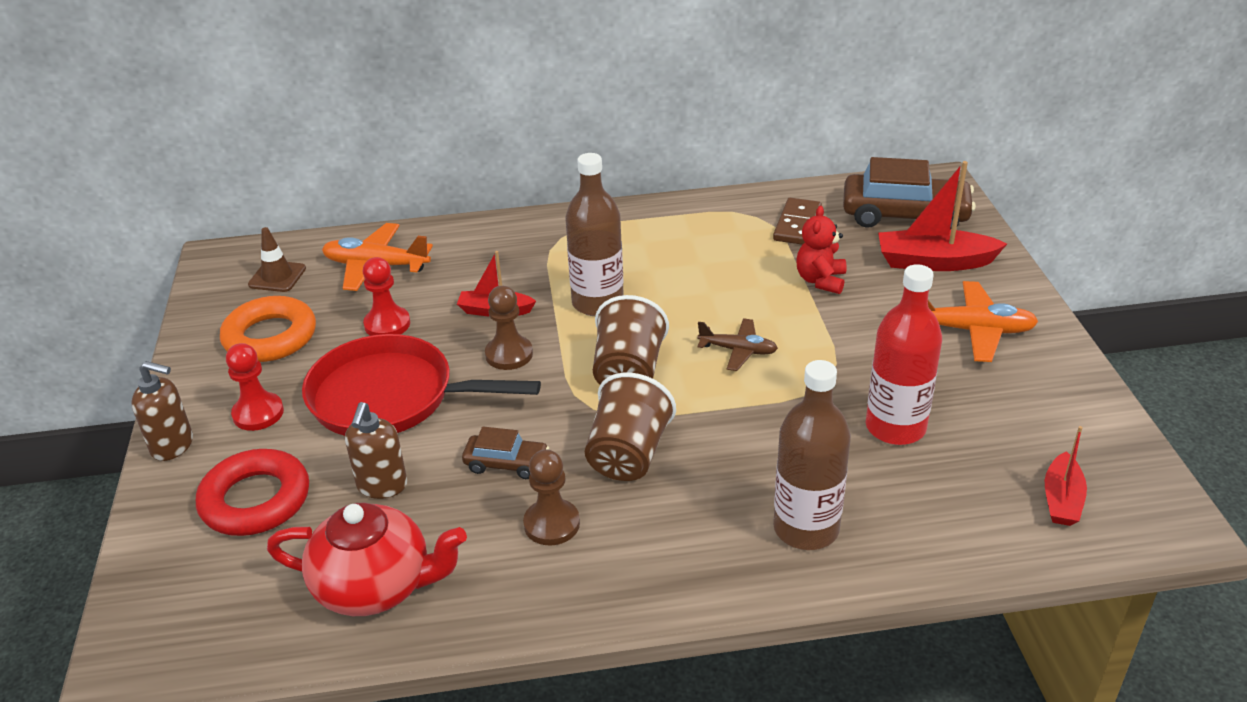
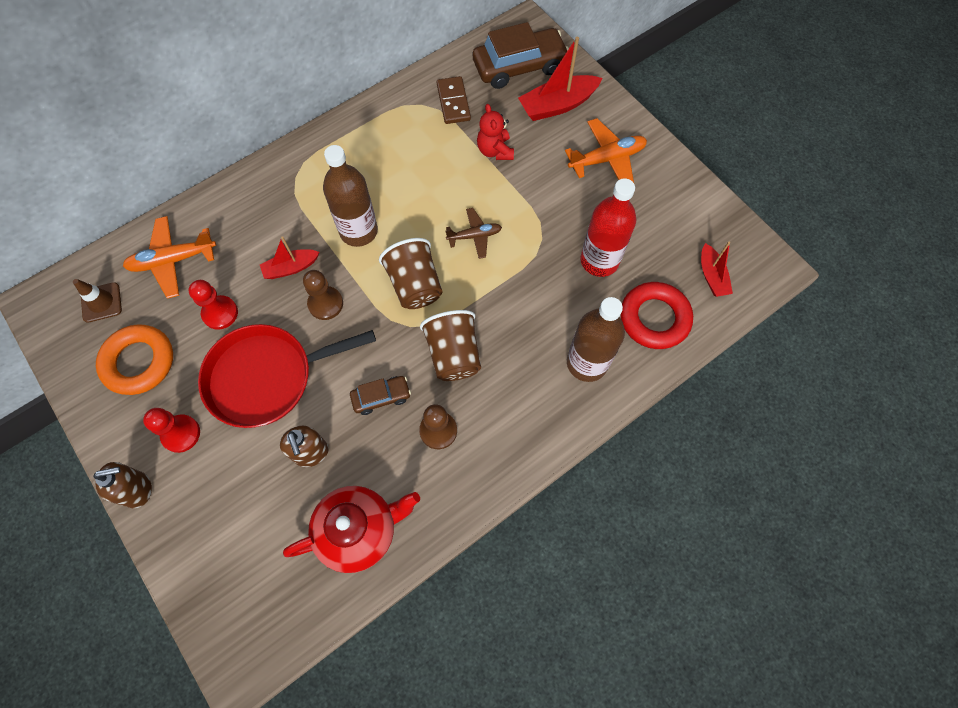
camera: 30 degrees left, 30 degrees up
red ring [196,449,309,536] -> red ring moved to [621,282,693,349]

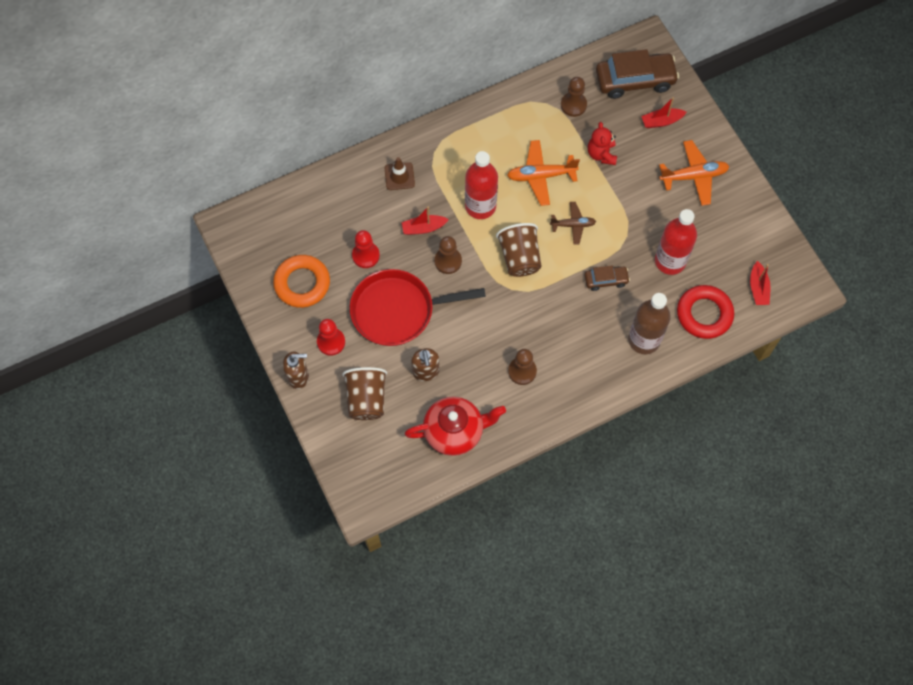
camera: 10 degrees right, 0 degrees up
brown traffic cone [73,279,122,323] -> brown traffic cone moved to [384,157,415,190]
orange plane [123,216,216,299] -> orange plane moved to [507,140,580,206]
brown bottle [323,145,378,247] -> red bottle [465,151,498,219]
brown car [350,376,411,415] -> brown car moved to [585,266,630,291]
brown cup [420,310,481,381] -> brown cup moved to [342,367,387,420]
brown domino [437,76,471,124] -> brown pawn [561,77,587,117]
red boat [518,37,602,121] -> red boat [641,97,687,128], size x0.61

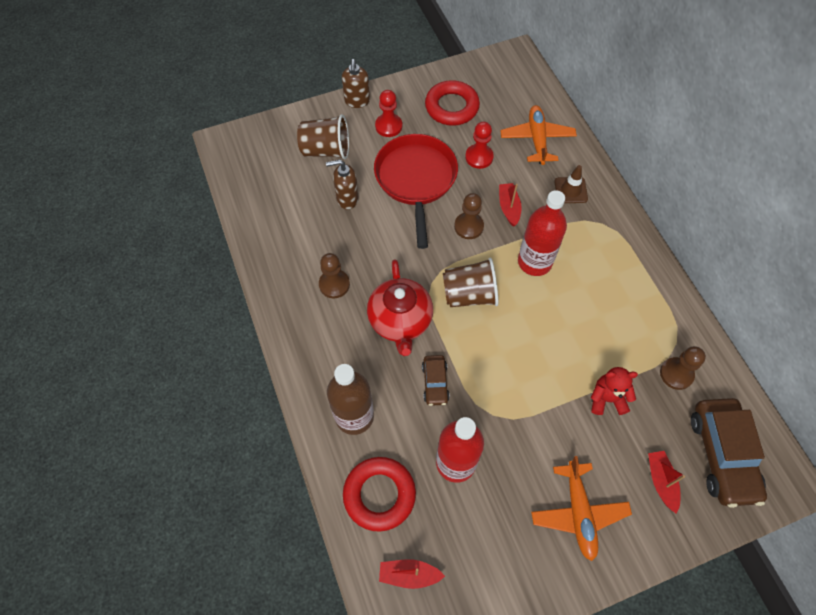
camera: 95 degrees right, 5 degrees down
orange ring [273,255,330,308] -> red ring [425,80,480,126]
red teapot [404,396,506,456] -> red teapot moved to [367,259,433,356]
orange plane [507,140,580,206] -> orange plane moved to [500,105,577,165]
brown plane [550,202,596,245] -> none

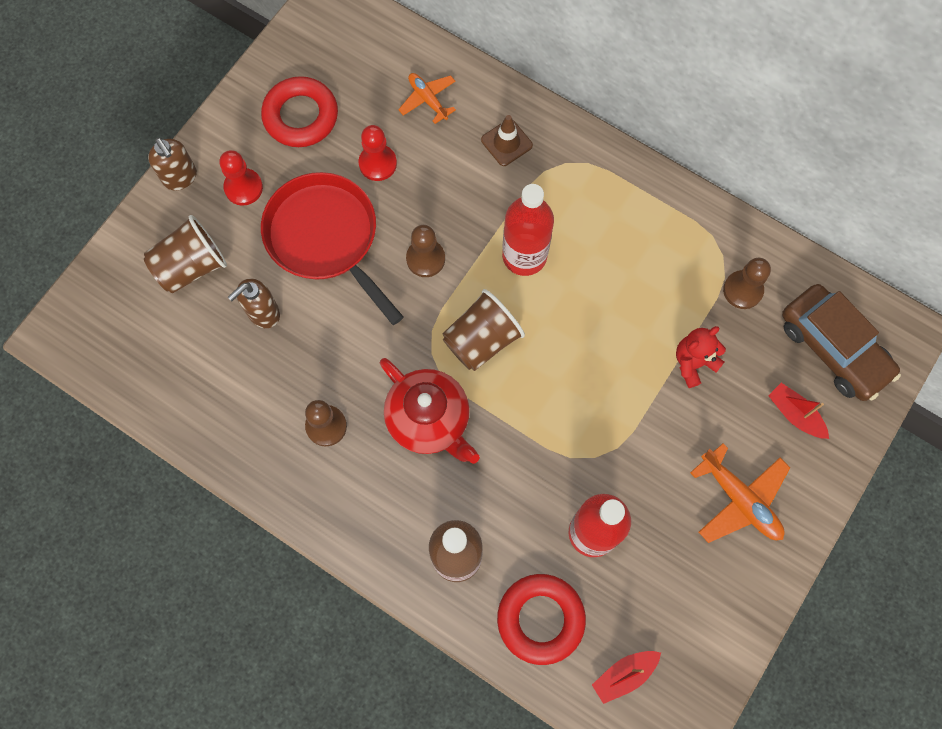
camera: 35 degrees left, 10 degrees up
brown car [422,355,450,406] -> none
red boat [499,183,522,227] -> none
orange plane [500,105,577,165] -> orange plane [398,73,456,124], size x0.64

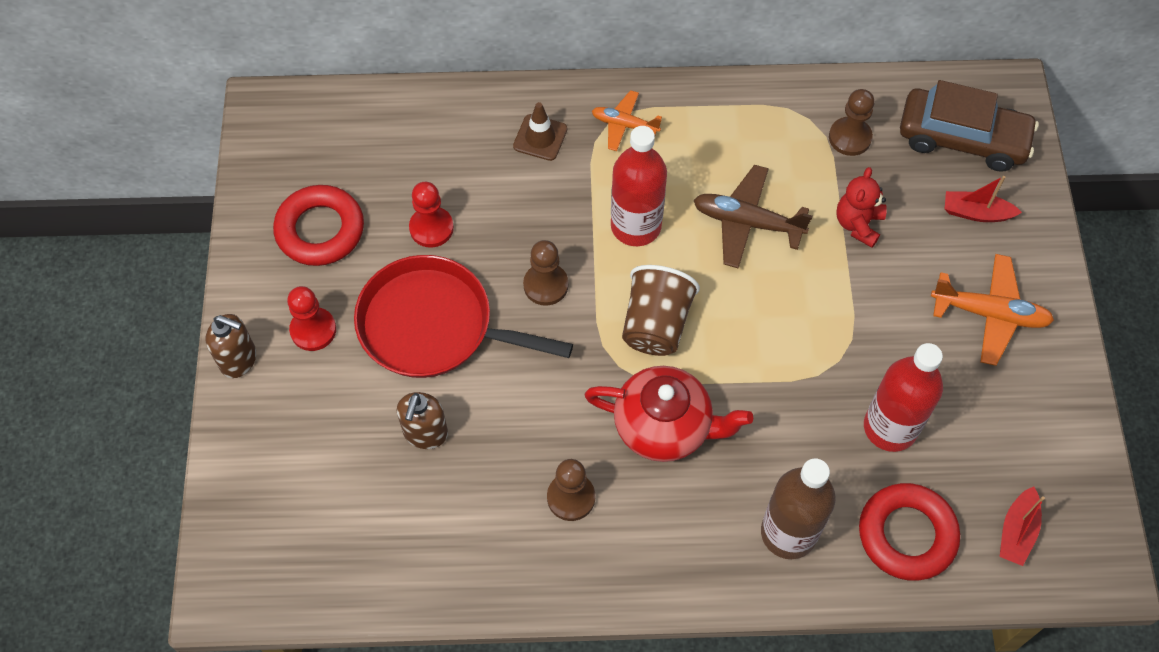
camera: 35 degrees left, 10 degrees down
brown cup [144,215,227,293] -> none
orange plane [398,73,456,124] -> orange plane moved to [592,90,662,151]
none -> brown plane [693,165,813,269]

